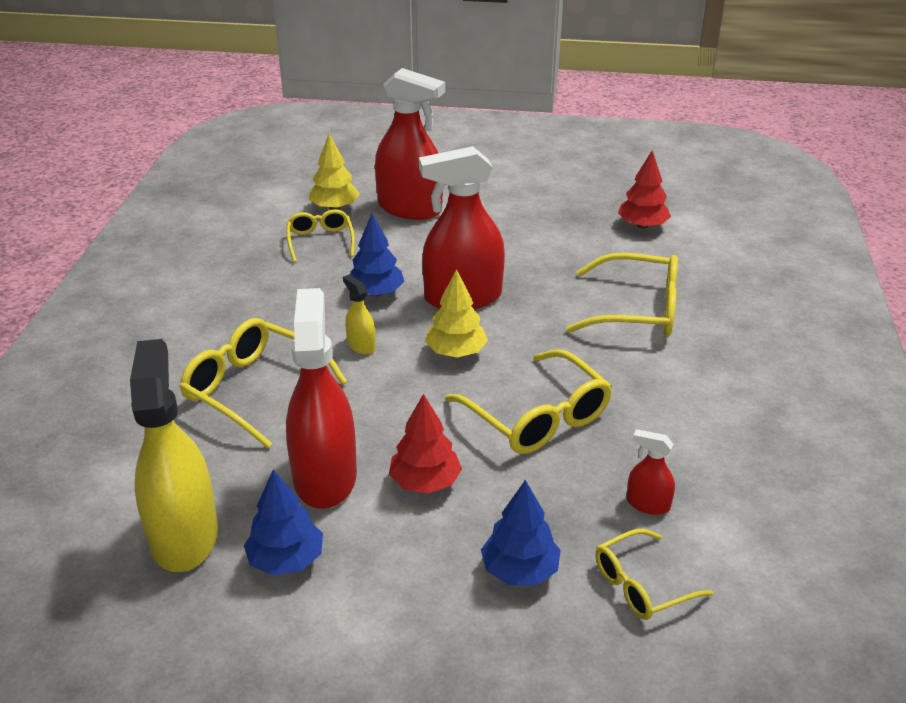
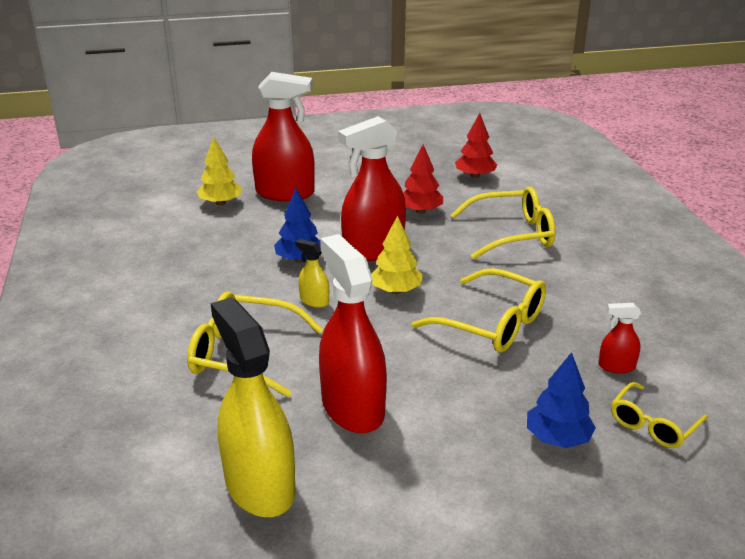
camera: 20 degrees left, 5 degrees down
blue tree [244,470,323,576] -> none
yellow glasses [287,209,355,262] -> none
red tree [389,394,462,494] -> red tree moved to [403,145,443,214]

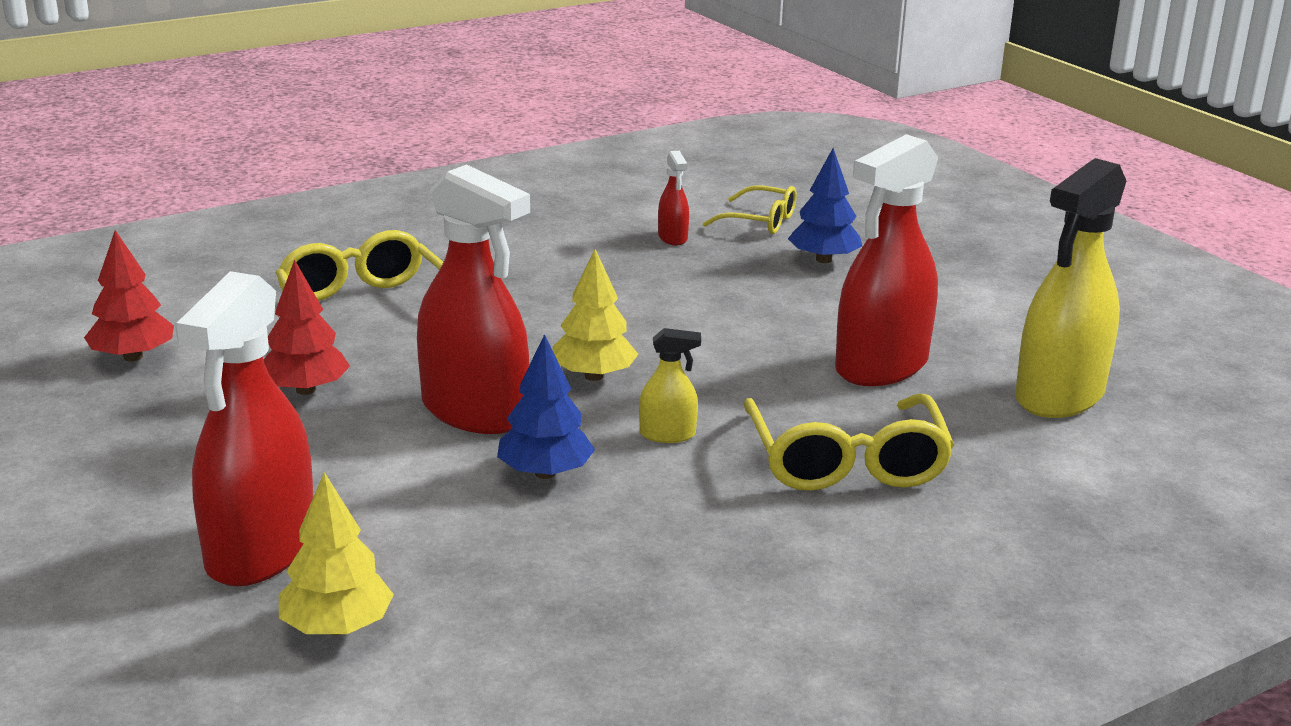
camera: 110 degrees left, 5 degrees down
red spray bottle [252,72,315,201] -> red spray bottle turned 150 degrees counterclockwise [175,271,313,586]
yellow spray bottle [295,239,329,308] -> yellow spray bottle turned 105 degrees counterclockwise [639,328,701,443]
yellow glasses [412,268,546,353] -> none

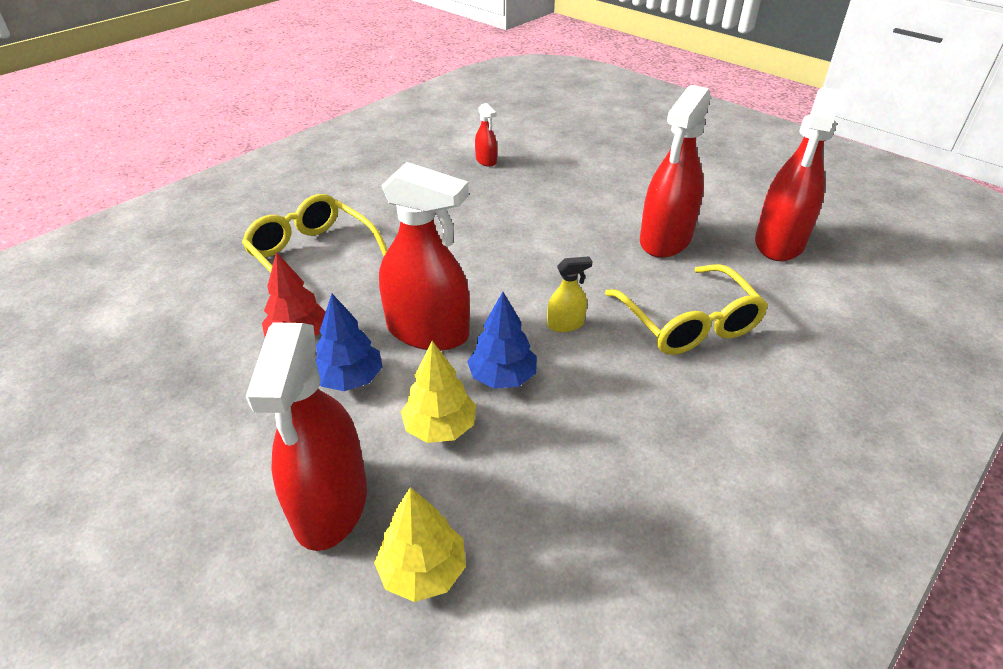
camera: 15 degrees left, 15 degrees up
red tree [84,230,174,362] -> none
yellow tree [553,249,638,381] -> yellow tree moved to [401,341,476,443]
yellow glasses [702,185,797,234] -> none
blue tree [788,148,862,263] -> blue tree moved to [315,294,383,391]
yellow spray bottle [1015,158,1126,418] -> red spray bottle [755,87,842,261]

